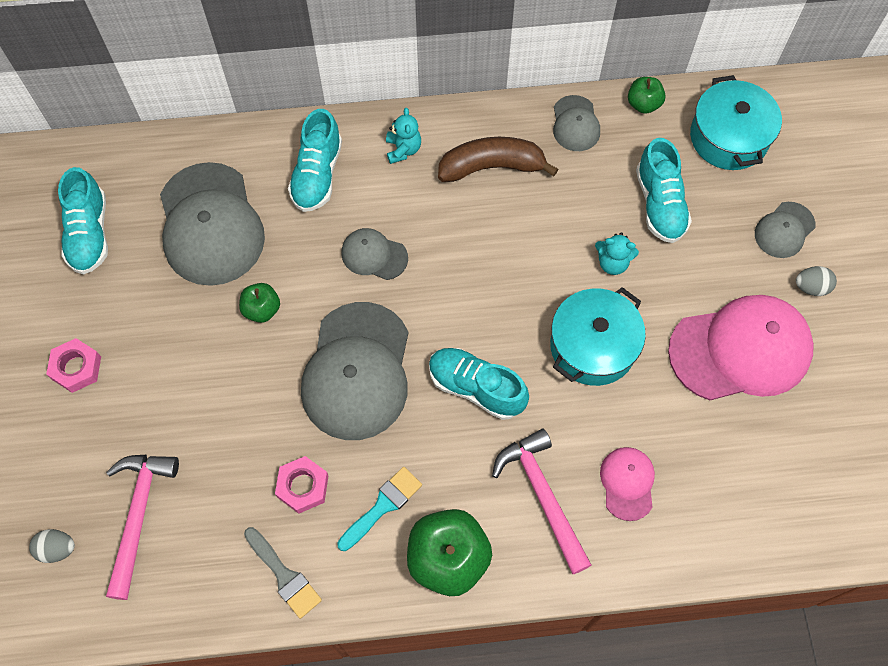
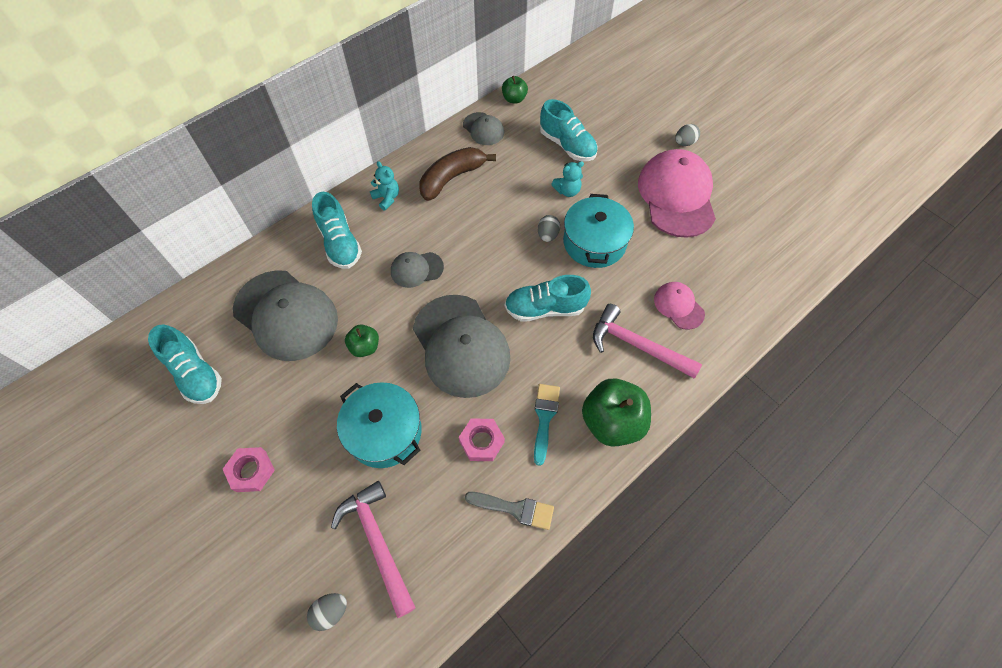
camera: 35 degrees left, 5 degrees down
pink cap [668,295,814,400] -> pink cap turned 45 degrees counterclockwise [638,149,716,238]
turquoise pot [690,75,782,170] -> turquoise pot moved to [337,382,422,468]
grey cap [755,202,815,258] -> none
none -> grey egg [538,215,560,242]

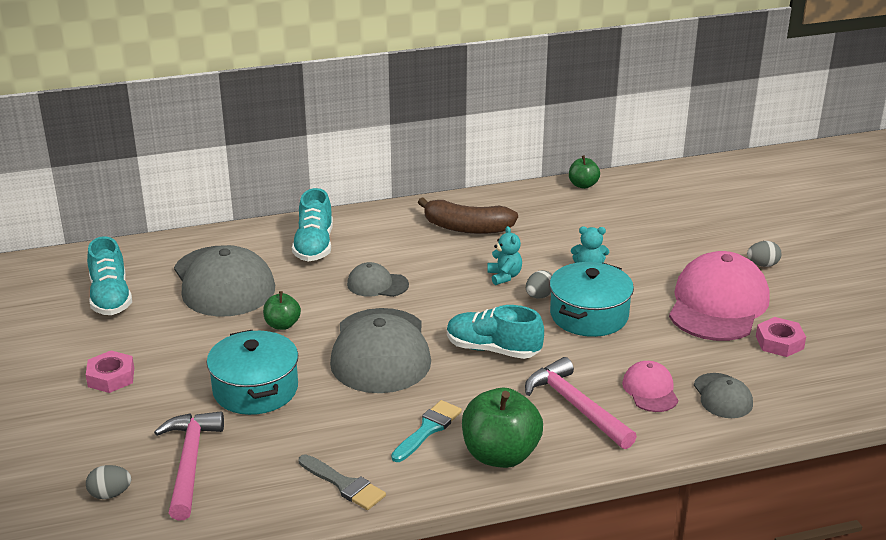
camera: 25 degrees right, 30 degrees down
turquoise teddy bear [370,161,399,211] -> turquoise teddy bear moved to [488,226,522,285]
brown banana [419,147,496,201] -> brown banana turned 150 degrees counterclockwise [418,197,518,234]
pink nut [459,418,505,461] -> pink nut moved to [756,317,806,357]
grey cap [463,112,504,145] -> grey cap moved to [694,373,753,418]
turquoise shoe [540,99,598,161] -> none

